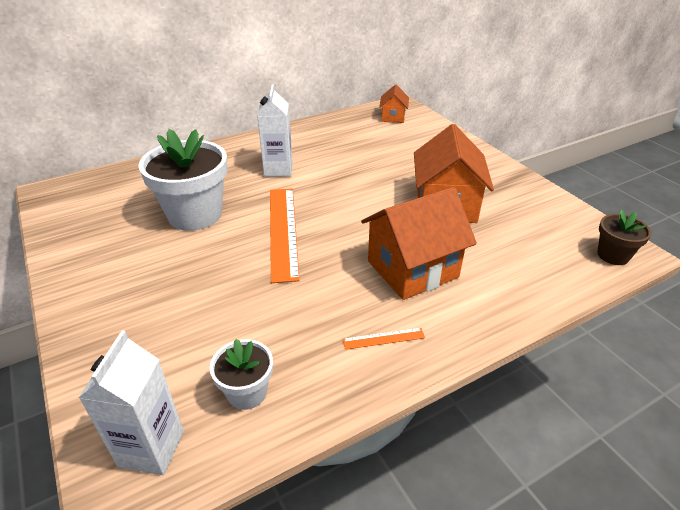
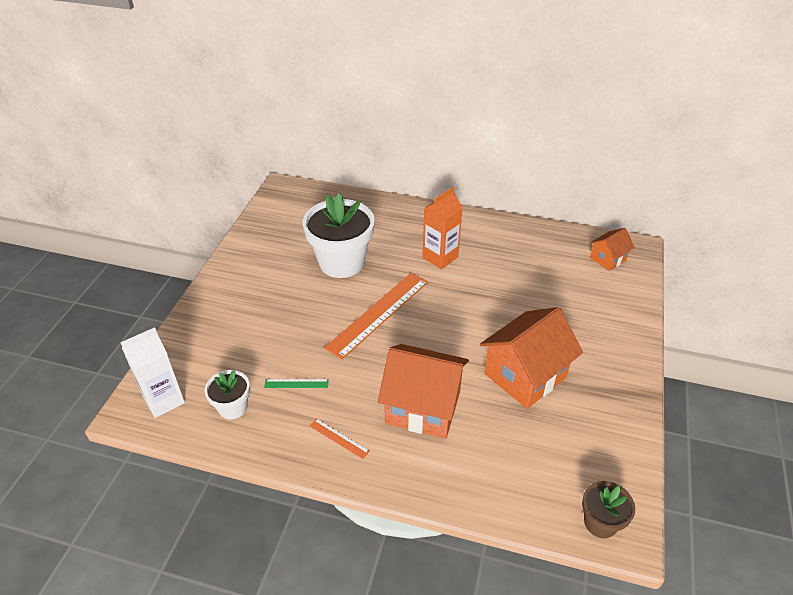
camera: 45 degrees right, 5 degrees up
white carton [257,84,293,177] -> orange carton [422,187,463,269]
none -> green ruler [264,379,329,388]

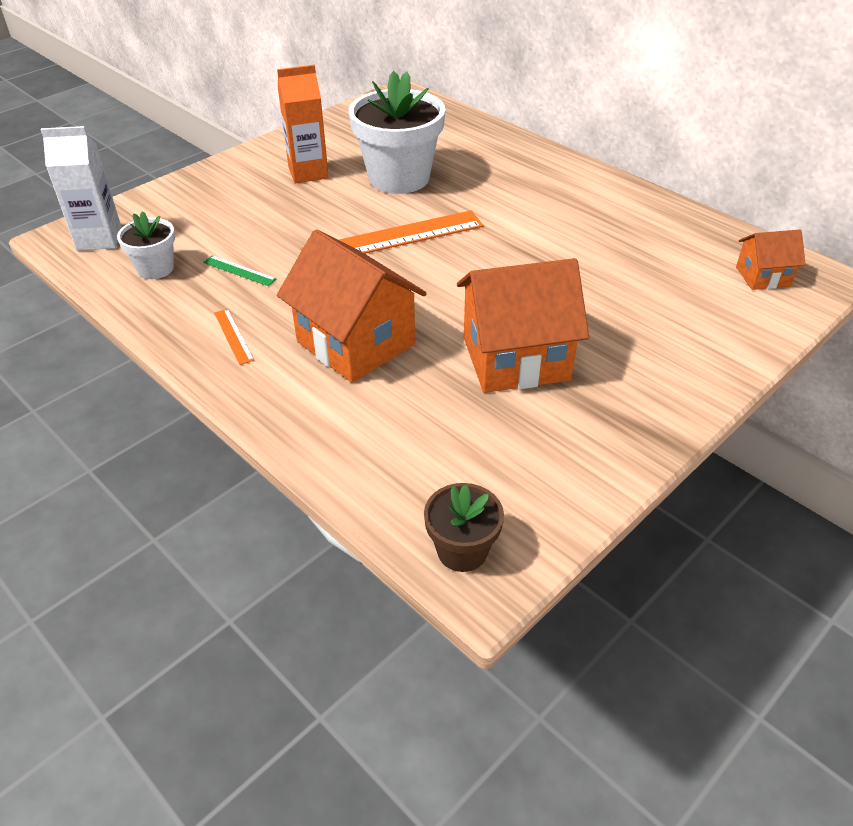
camera: 30 degrees right, 0 degrees up
orange carton [422,187,463,269] -> orange carton moved to [277,65,329,184]

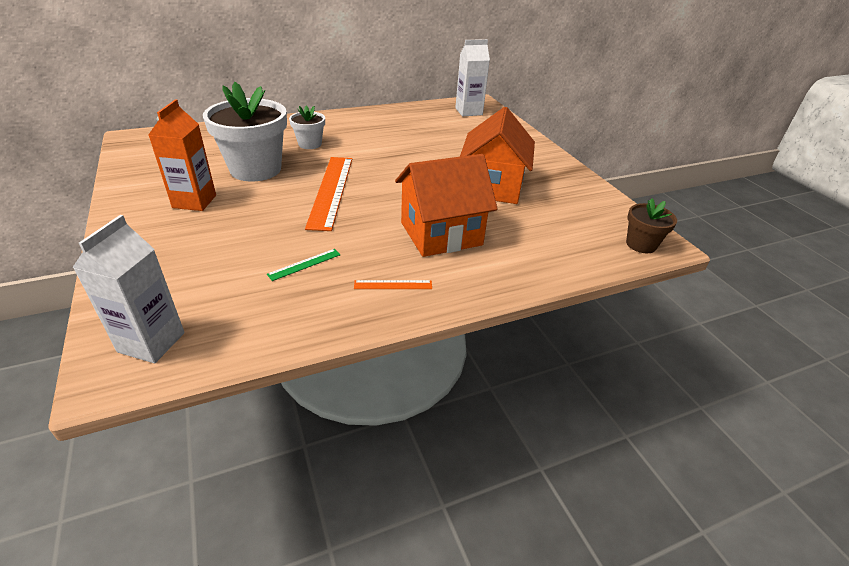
camera: 70 degrees left, 5 degrees down
white flower pot [117,211,175,279] -> white flower pot moved to [289,106,325,149]
orange house [736,229,805,290] -> white carton [455,39,490,116]

